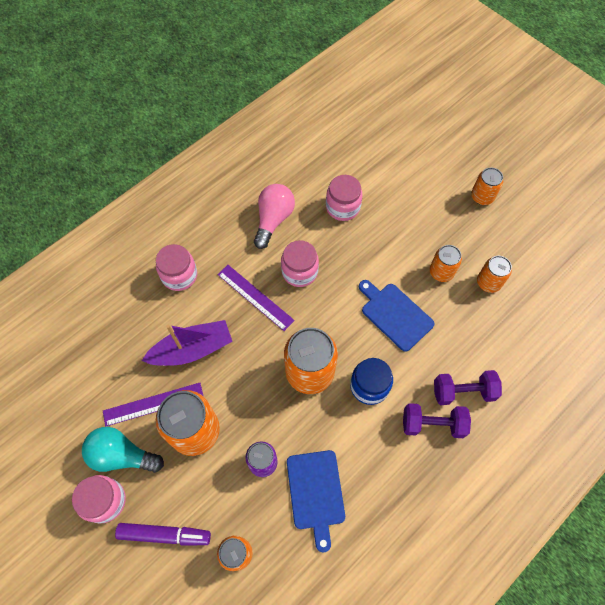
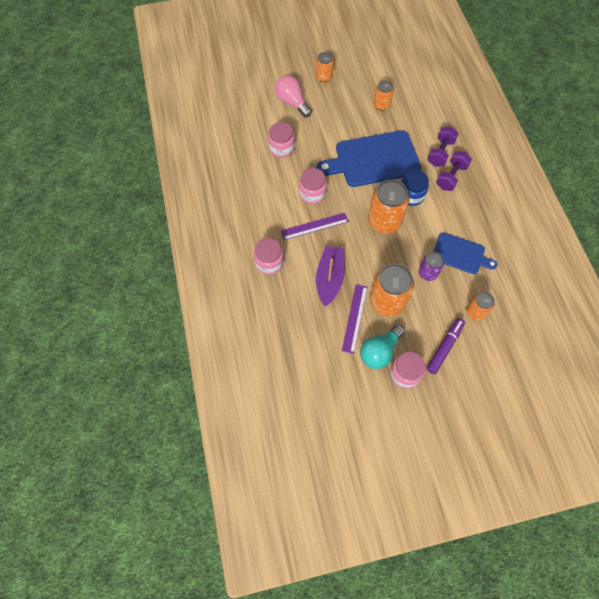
camera: 60 degrees left, 0 degrees up
pink light bulb [254,184,295,249] -> pink light bulb moved to [275,75,312,117]
blue cutting board [359,280,435,352] -> blue cutting board [316,130,421,187], size x1.75
orange can [430,245,462,282] -> none

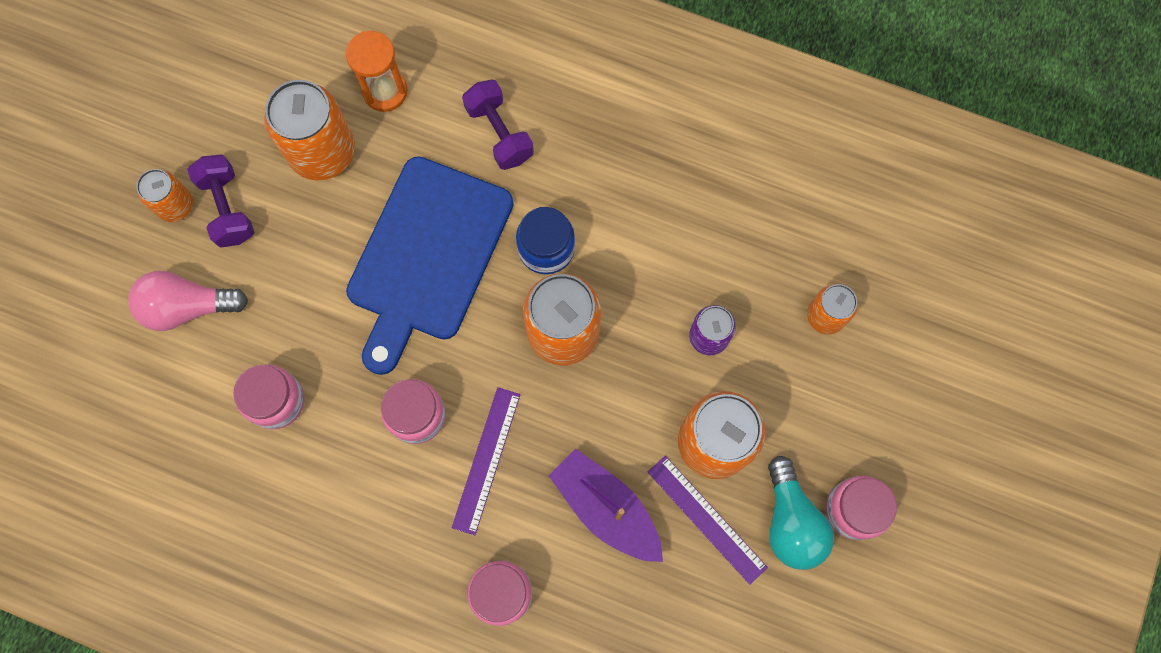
camera: 55 degrees left, 10 degrees up
orange can [374,81,394,111] -> orange can [264,80,355,180], size x1.78
purple marker [426,318,465,374] -> none
blue cutting board [434,233,498,274] -> none
purple dumbbell [436,151,472,191] -> purple dumbbell moved to [187,155,254,248]
none -> orange hourglass [346,31,407,112]

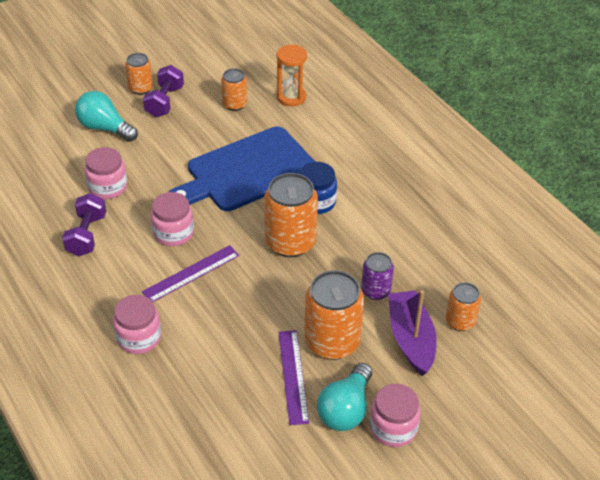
camera: 35 degrees right, 30 degrees down
pink light bulb [128,271,248,331] -> turquoise light bulb [75,91,138,142]
orange can [264,80,355,180] -> orange can [221,69,248,111], size x0.56
purple dumbbell [462,79,534,170] -> purple dumbbell moved to [62,193,106,256]
purple boat [549,449,663,562] -> purple boat moved to [388,290,437,376]

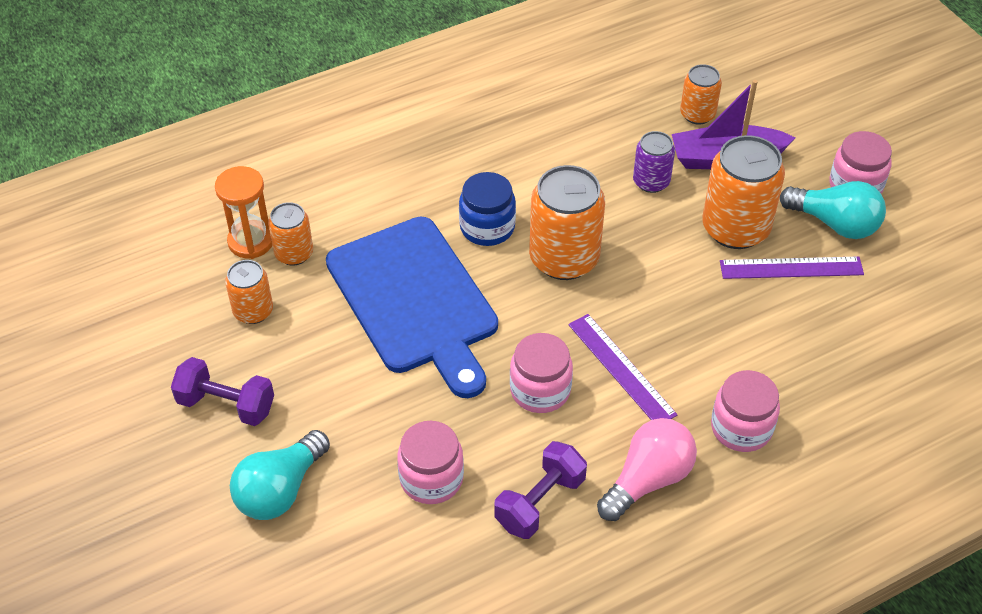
camera: 85 degrees left, 5 degrees up
purple dumbbell [62,193,106,256] -> purple dumbbell turned 60 degrees counterclockwise [494,441,587,539]
orange can [125,53,153,95] -> orange can moved to [268,202,313,266]
none -> pink light bulb [597,418,697,521]

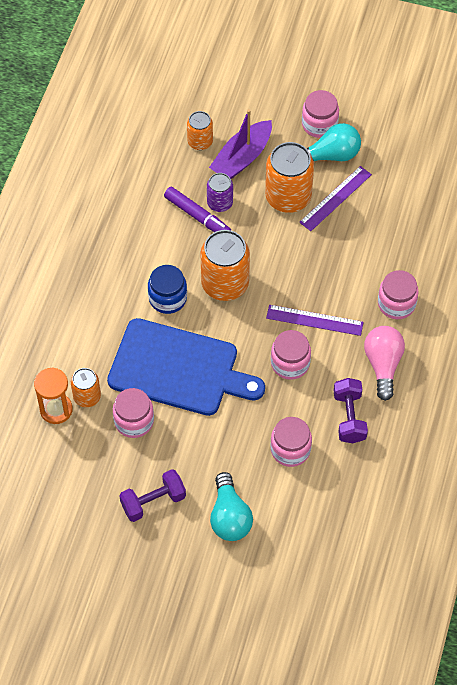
camera: 45 degrees left, 10 degrees up
orange can [225,260,273,324] -> none
none -> pink jar [113,388,154,438]
none -> purple marker [164,187,231,232]

